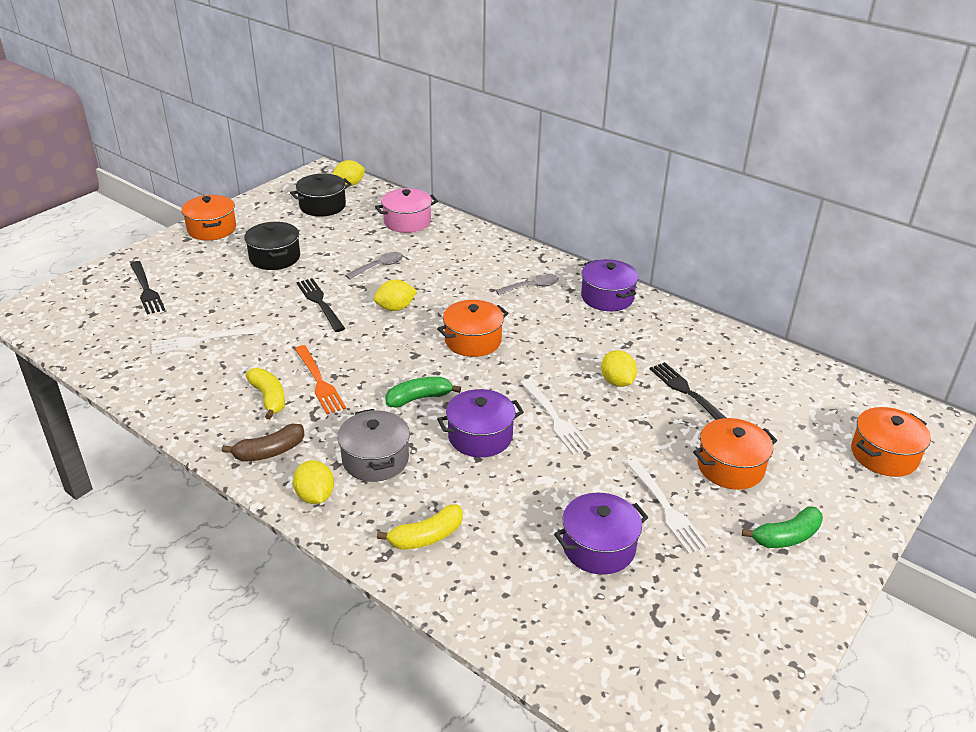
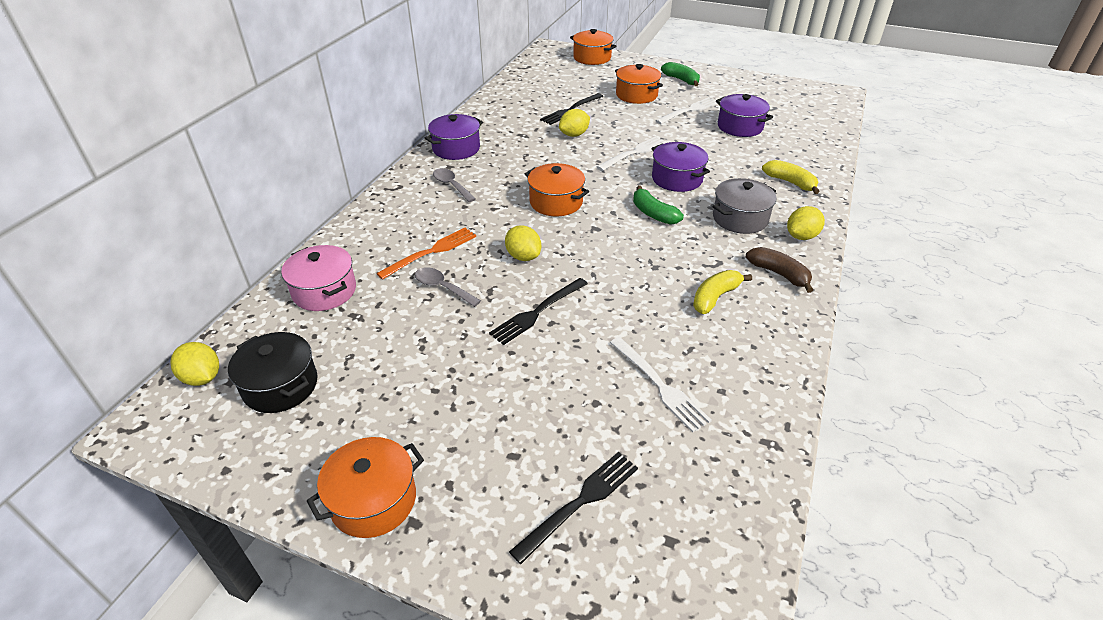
camera: 105 degrees left, 5 degrees up
black pot [244,222,300,270] -> none
orange fork [295,345,346,414] -> orange fork moved to [376,228,476,280]

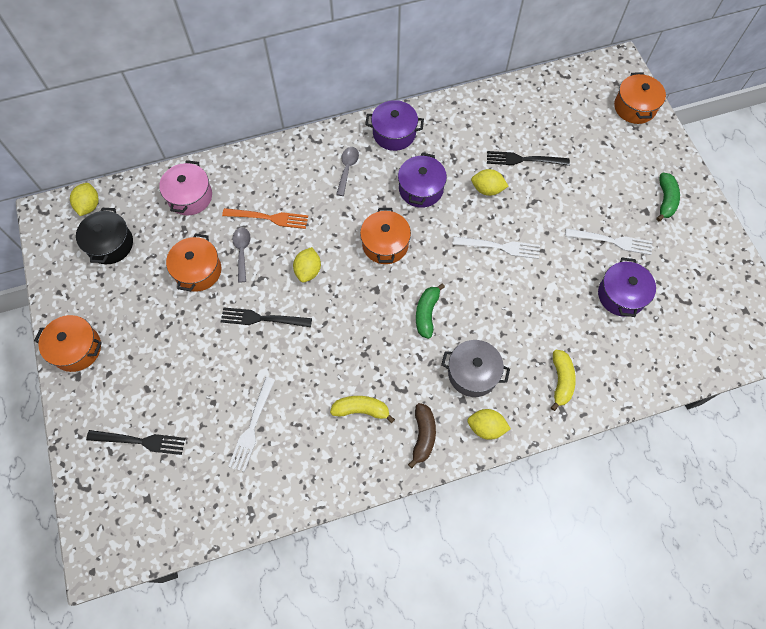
camera: 50 degrees right, 25 degrees up
orange pot [615,64,663,104] -> orange pot moved to [166,233,221,292]
purple pot [651,142,710,192] -> purple pot moved to [398,153,447,208]

